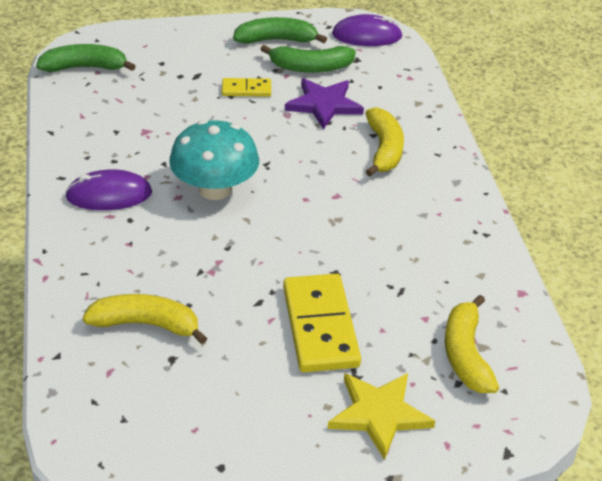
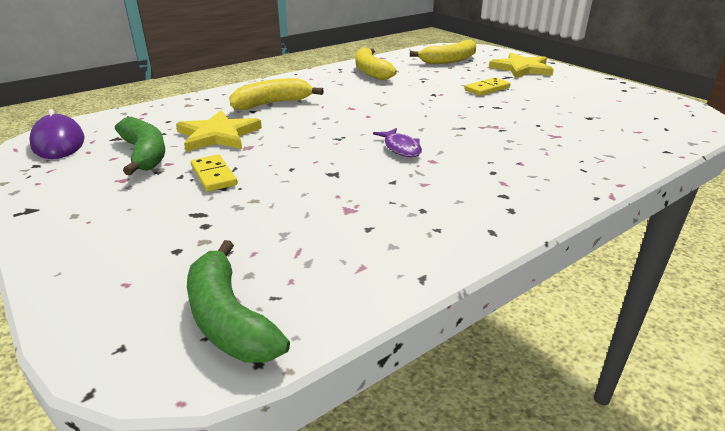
camera: 115 degrees left, 10 degrees down
purple mouse [65,169,152,210] -> none
yellow banana [83,294,207,344] -> yellow banana moved to [356,47,397,80]
turquoise mushroom [169,120,259,200] -> purple fish [373,128,422,157]
green banana [233,17,327,44] -> none
yellow domino [283,274,361,372] -> yellow domino [465,77,510,96], size x0.52
purple star [285,78,364,129] -> yellow star [176,110,262,152]

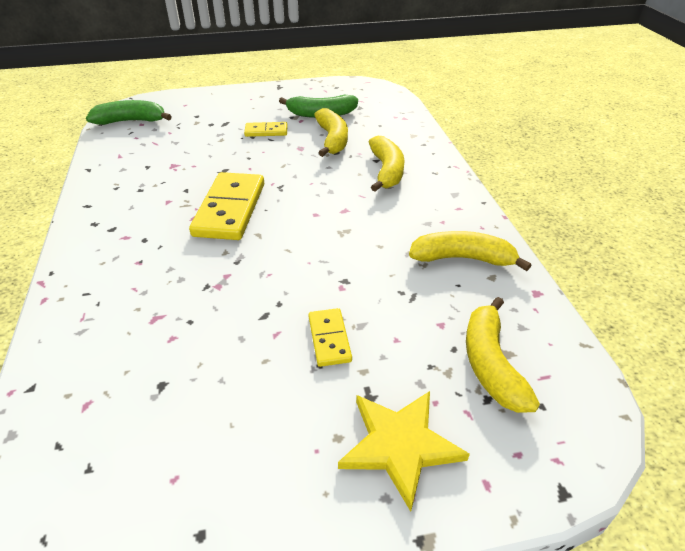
camera: 115 degrees right, 10 degrees up
purple mouse [29,109,85,159] -> none
yellow star [176,110,262,152] -> yellow banana [314,108,348,157]
purple fish [373,128,422,157] -> yellow domino [189,172,264,240]

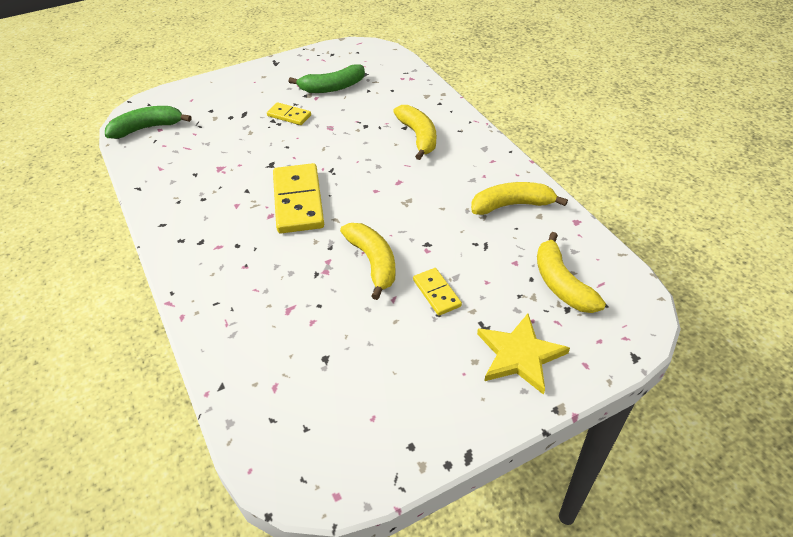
camera: 15 degrees left, 5 degrees up
yellow domino [244,122,288,137] -> yellow domino turned 45 degrees clockwise [267,102,311,125]
yellow banana [314,108,348,157] -> yellow banana moved to [340,223,396,300]

